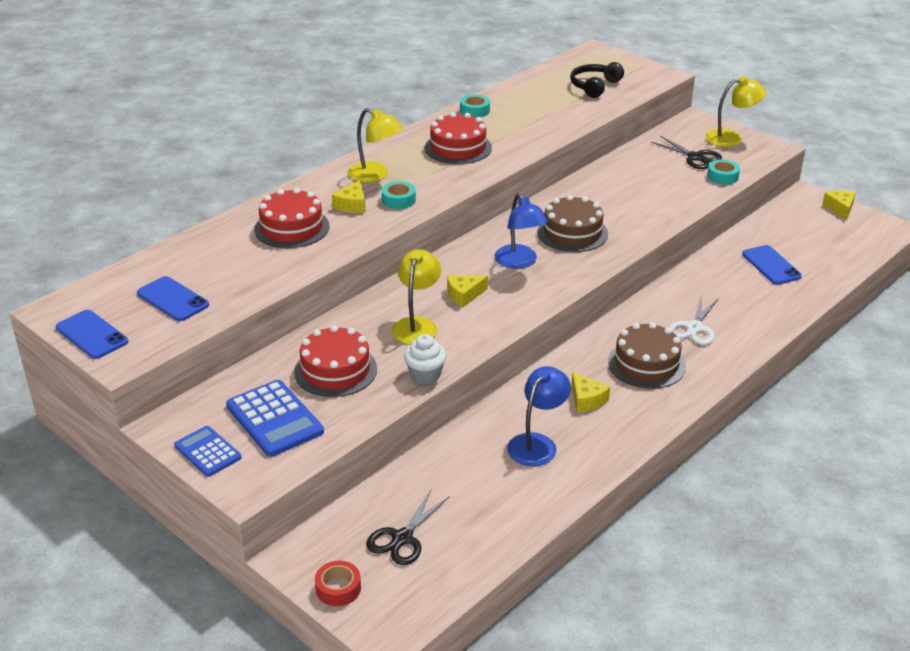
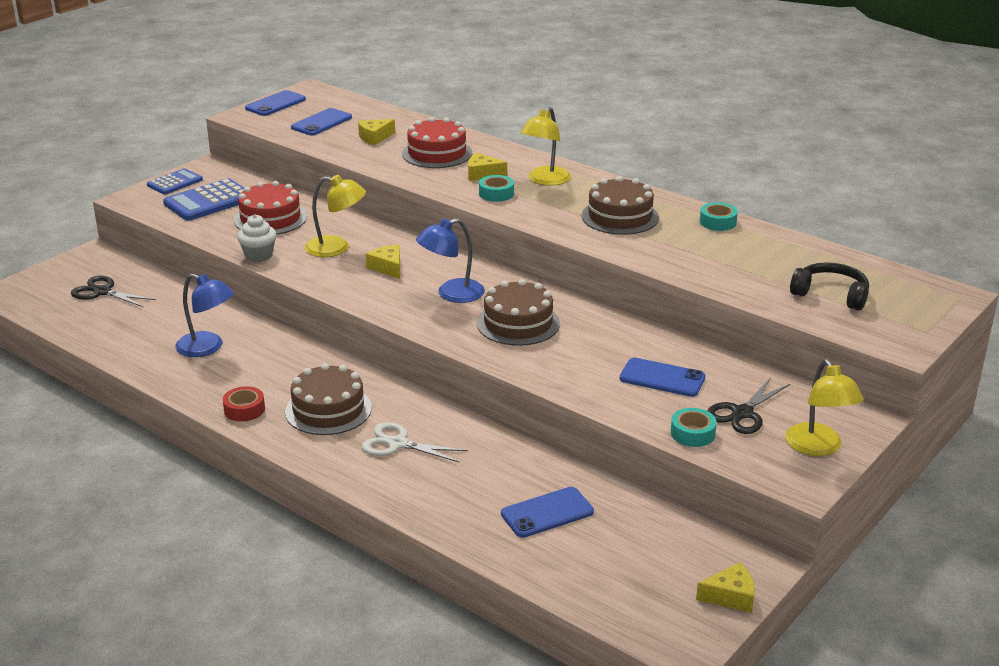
camera: 85 degrees right, 5 degrees down
red tape [315,561,361,606] -> red tape moved to [223,386,265,421]
red cake [425,112,492,164] -> brown cake [581,176,659,235]
yellow cheese [572,372,610,412] -> yellow cheese moved to [358,119,395,145]
none -> blue phone [620,358,706,397]

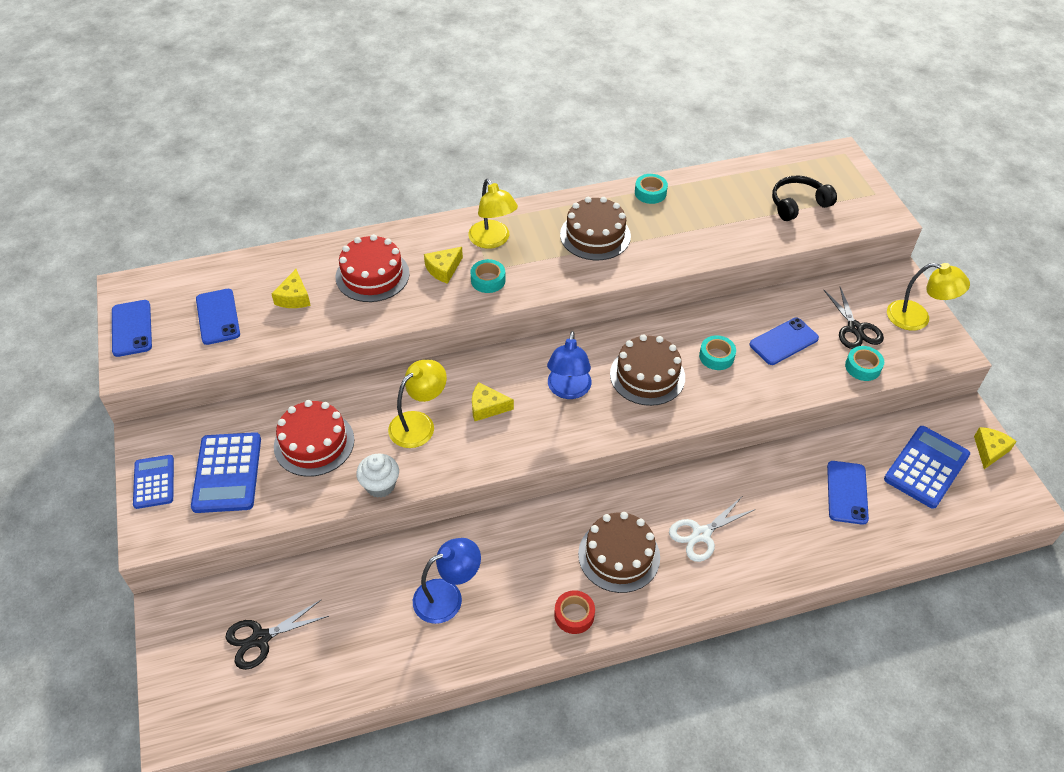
camera: 55 degrees left, 20 degrees up
none -> turquoise tape [699,335,736,370]
none -> blue calculator [884,426,970,509]

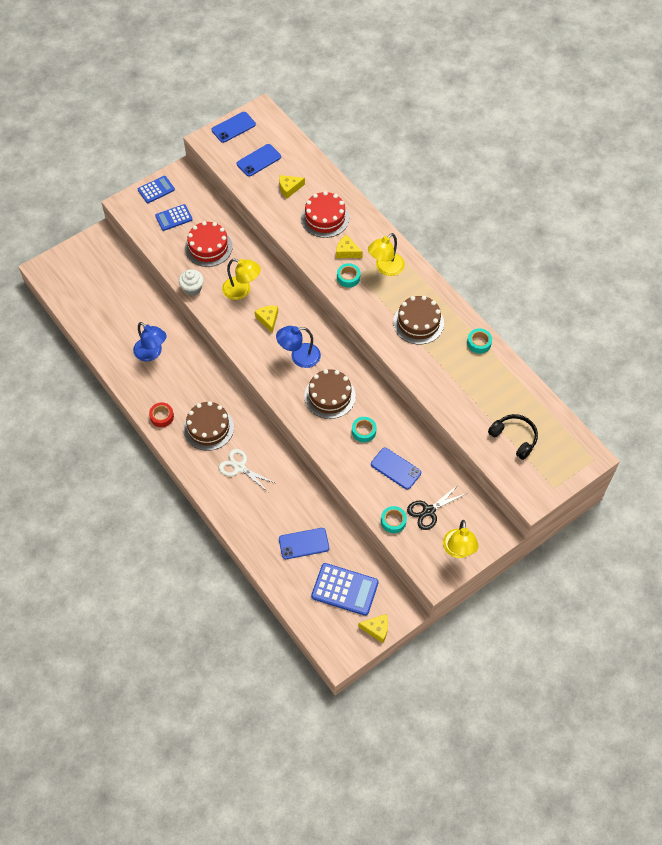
camera: 70 degrees right, 10 degrees up
blue calculator [191,432,261,513] -> blue calculator [155,204,193,231], size x0.63
black scissors [225,600,329,670] -> none

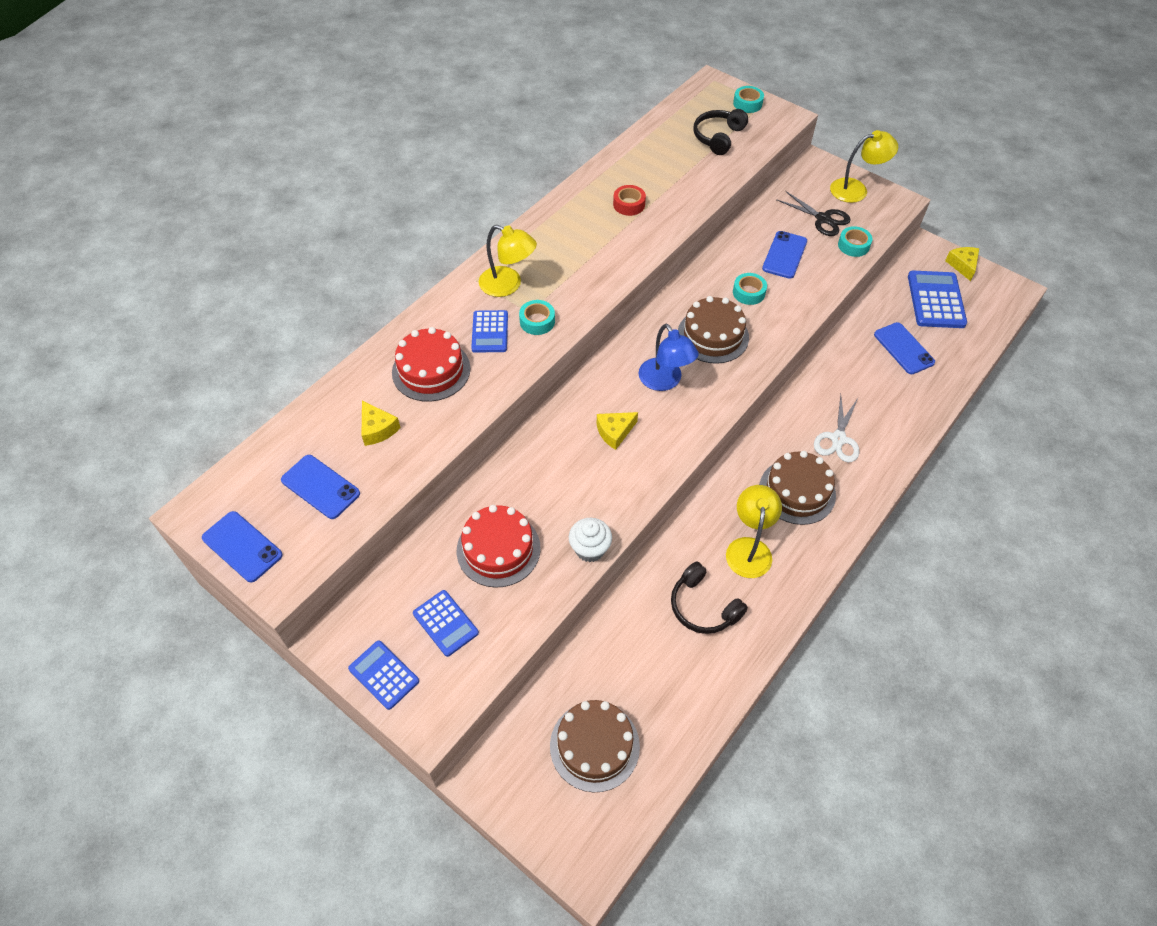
camera: 105 degrees left, 5 degrees down
blue lamp [133,322,167,361] -> black headphones [671,562,748,634]
red tape [149,402,174,427] -> red tape moved to [613,185,646,216]
yellow lamp [222,259,261,300] -> yellow lamp moved to [726,485,782,578]
yellow cheese [336,235,363,258] -> blue calculator [471,310,508,353]
brown cake [393,296,444,344] -> brown cake moved to [550,700,640,792]
turquoise tape [467,328,492,354] -> turquoise tape moved to [733,86,764,113]

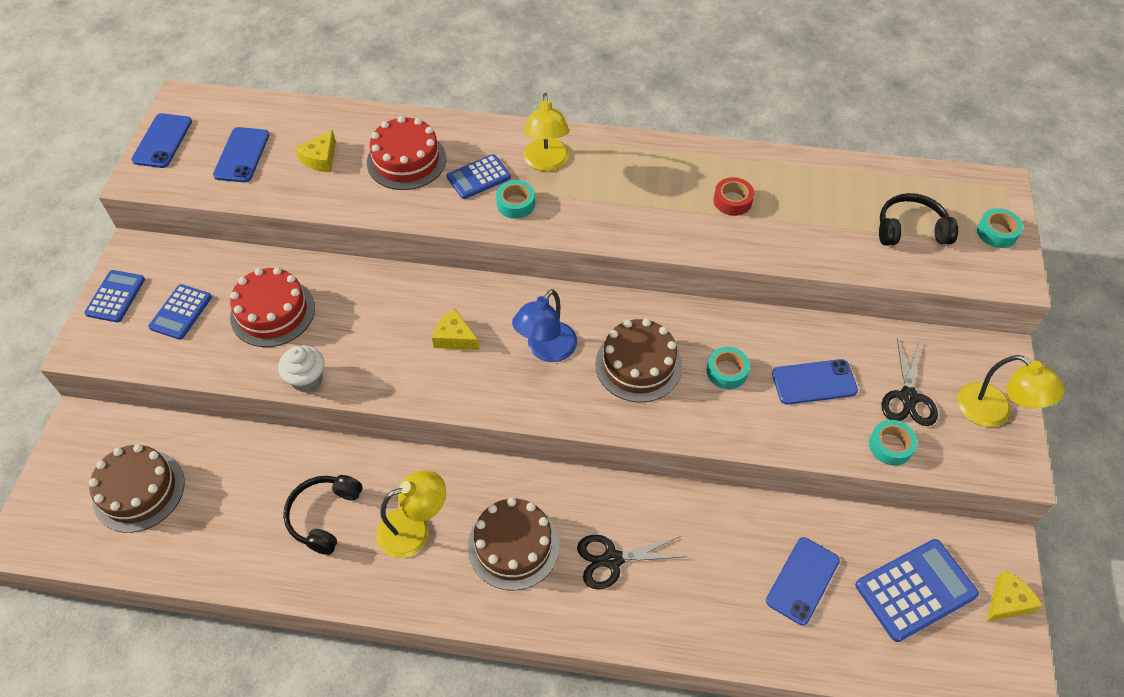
camera: 60 degrees right, 0 degrees up
white scissors [814,395,859,463] -> black scissors [577,535,686,589]

